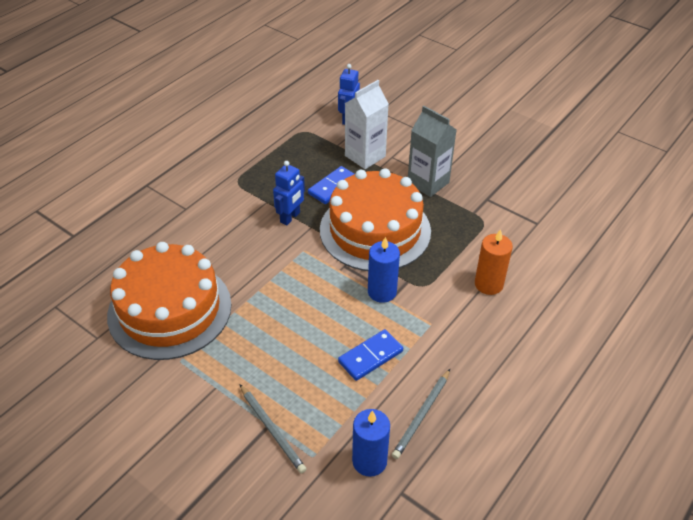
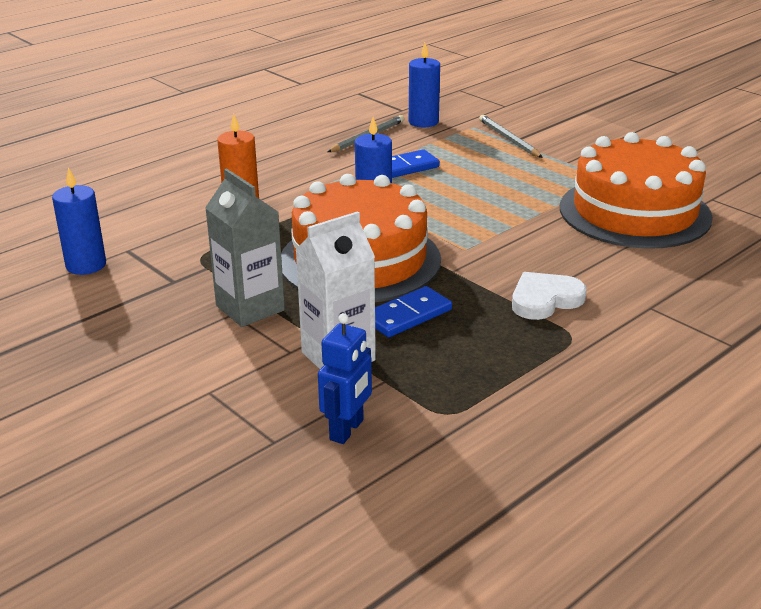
camera: 170 degrees left, 15 degrees down
blue robot [273,161,305,226] -> none
none -> blue candle [52,167,106,275]
none -> white heart [512,272,587,320]

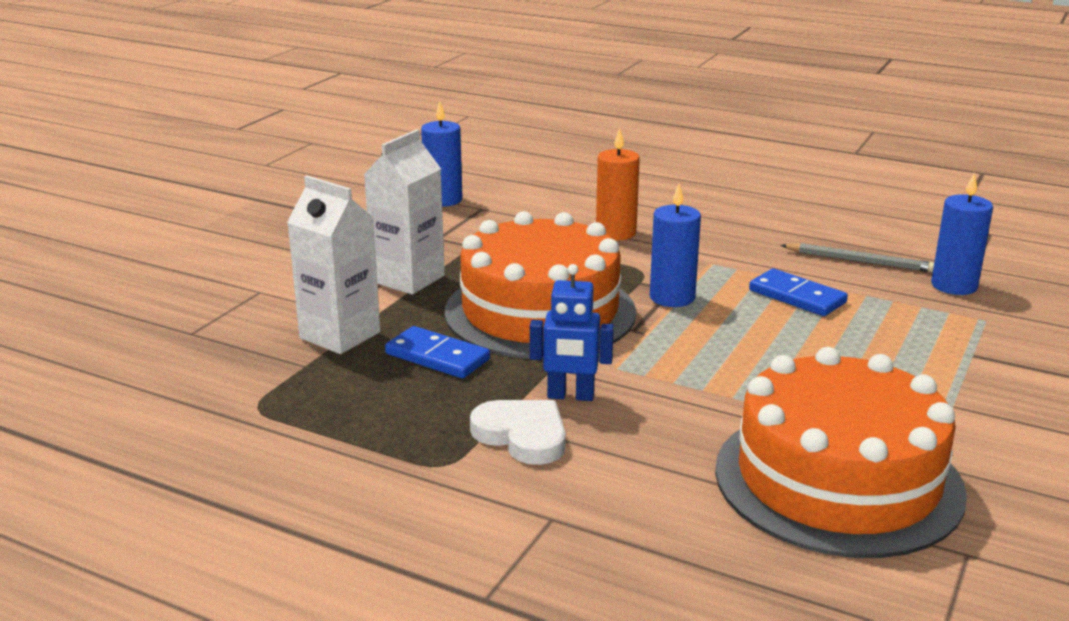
camera: 70 degrees right, 5 degrees down
grey carton [205,169,285,327] -> white carton [364,129,445,295]
blue robot [318,313,372,444] -> blue robot moved to [530,264,614,401]
grey pencil [479,115,543,158] -> none

